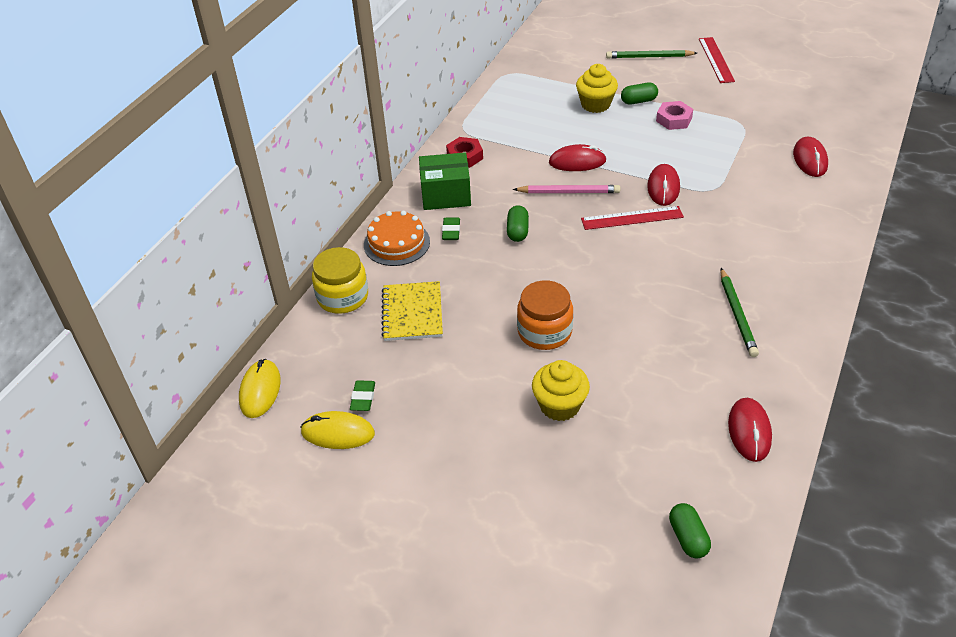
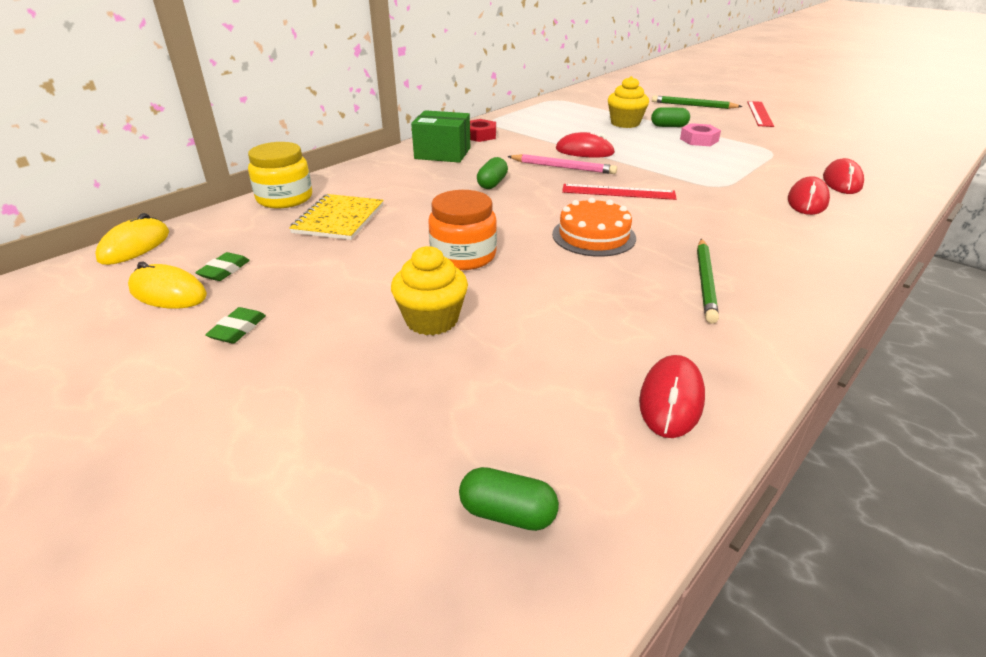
camera: 15 degrees right, 10 degrees down
orange cake [364,211,430,266] -> orange cake moved to [552,197,636,257]
green eraser [442,218,460,240] -> green eraser moved to [205,307,266,343]
red mouse [647,164,680,206] -> red mouse moved to [788,176,830,215]
green capsule [669,503,711,559] -> green capsule turned 75 degrees counterclockwise [459,467,559,531]

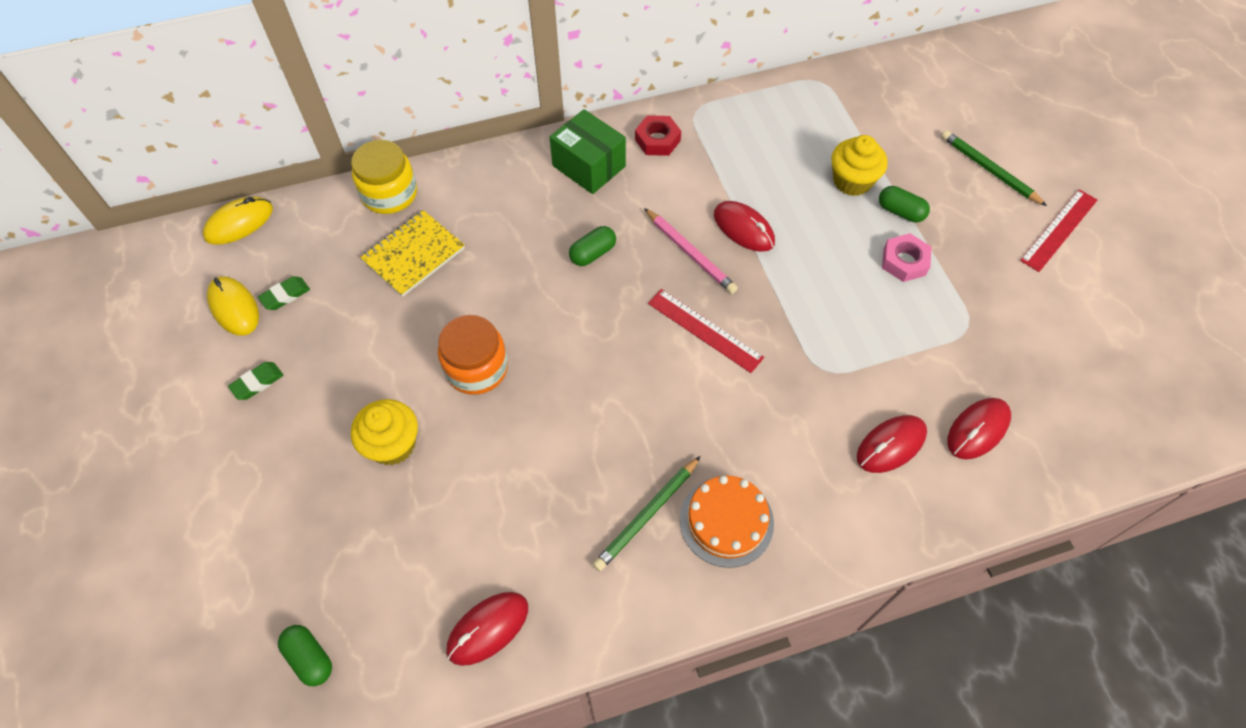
camera: 30 degrees right, 25 degrees up
orange cake [552,197,636,257] -> orange cake moved to [680,476,774,568]

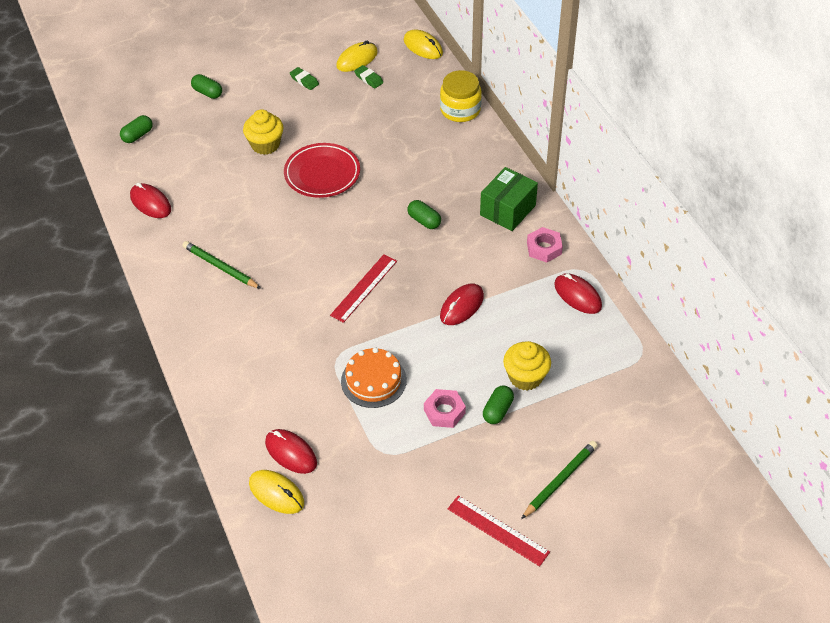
camera: 85 degrees right, 10 degrees down
yellow notebook [360,210,465,297] -> none
orange jar [438,315,508,395] -> red plate [284,143,360,198]
red nut [635,115,681,156] -> pink nut [527,227,563,263]
pink pencil [644,208,738,294] -> none
orange cake [680,476,774,568] -> orange cake moved to [341,348,407,408]
red mouse [857,415,927,473] -> red mouse moved to [554,273,602,314]
none -> green capsule [191,74,222,99]
none -> yellow mouse [249,470,304,514]

